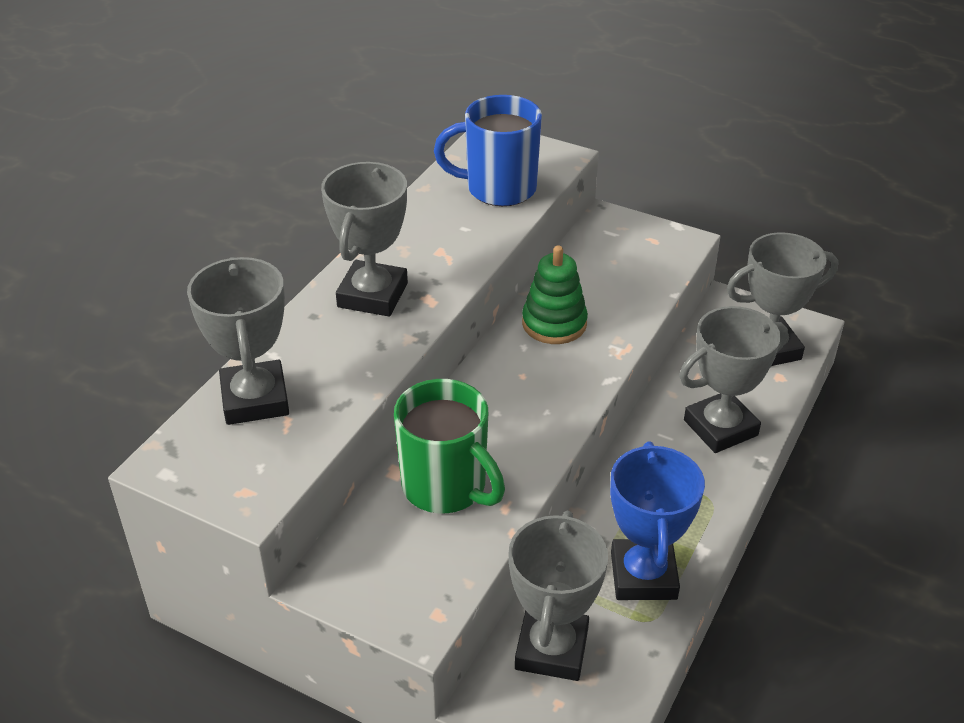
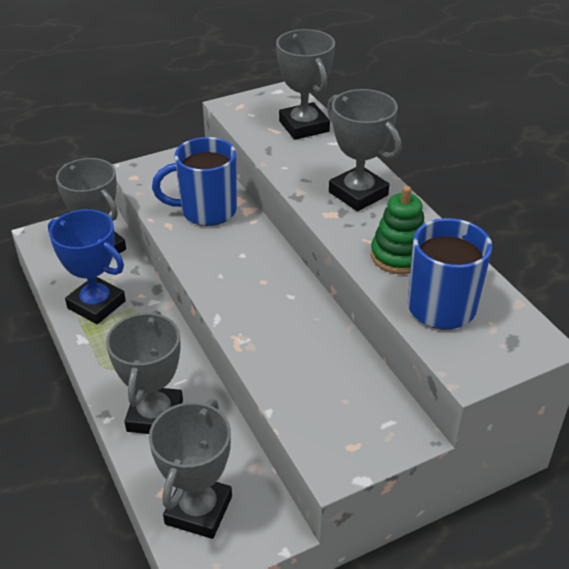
camera: 125 degrees right, 0 degrees up
grey trophy [187,257,289,425] -> grey trophy turned 45 degrees clockwise [276,29,335,140]
green mug [394,379,505,514] -> blue mug [152,137,237,226]
green stacking toy [522,246,588,344] -> green stacking toy moved to [371,186,425,274]

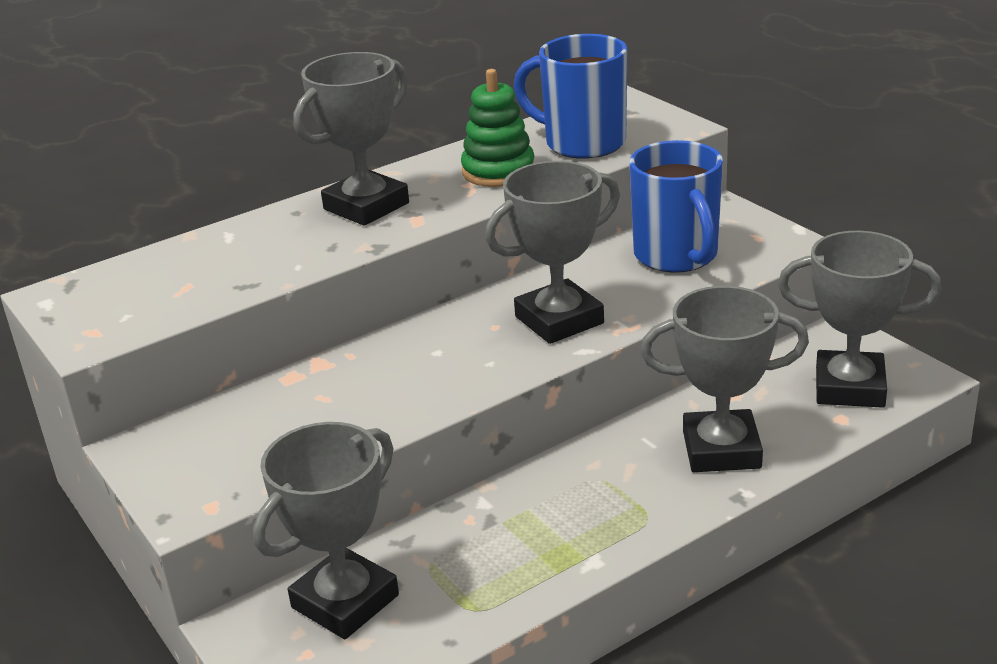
camera: 95 degrees left, 10 degrees down
blue trophy [48,209,126,324] -> none
blue mug [152,137,237,226] -> blue mug moved to [629,140,723,273]
grey trophy [276,29,335,140] -> grey trophy moved to [485,161,620,344]

